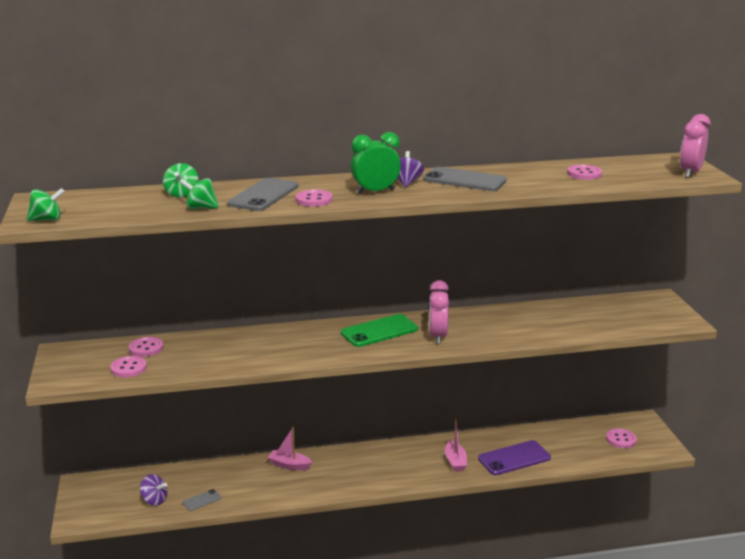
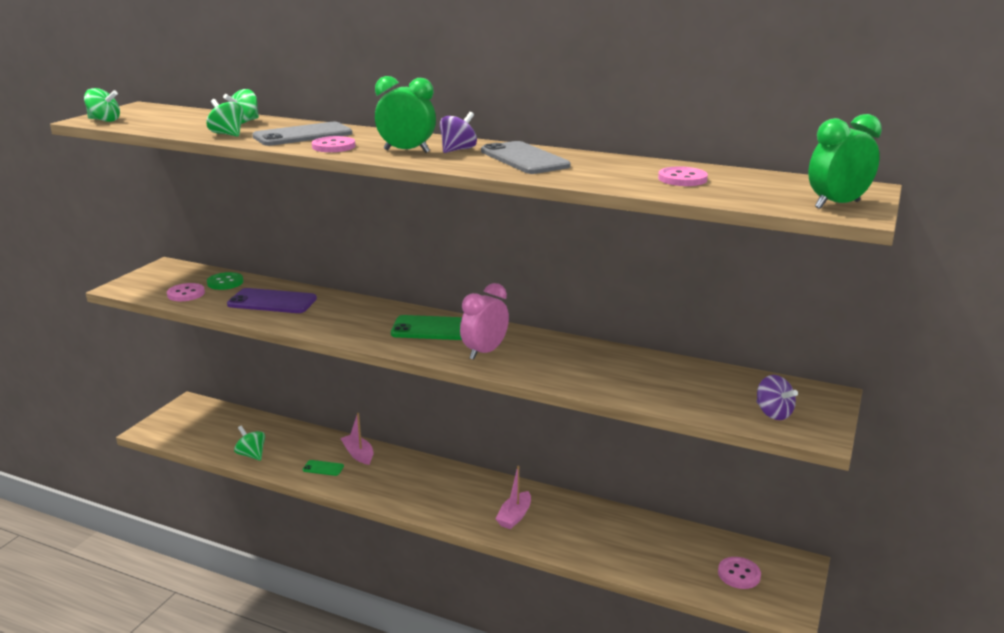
camera: 35 degrees right, 0 degrees up
pink button [129,337,164,357] -> green button [207,272,243,290]
purple spinning top [140,474,167,506] -> purple spinning top moved to [756,375,798,420]
grey phone [183,489,221,511] -> green spinning top [234,425,265,461]
purple phone [478,440,551,475] -> purple phone moved to [227,288,317,313]
pink clock [680,114,710,178] -> green clock [808,114,882,209]
none -> green phone [302,460,344,476]

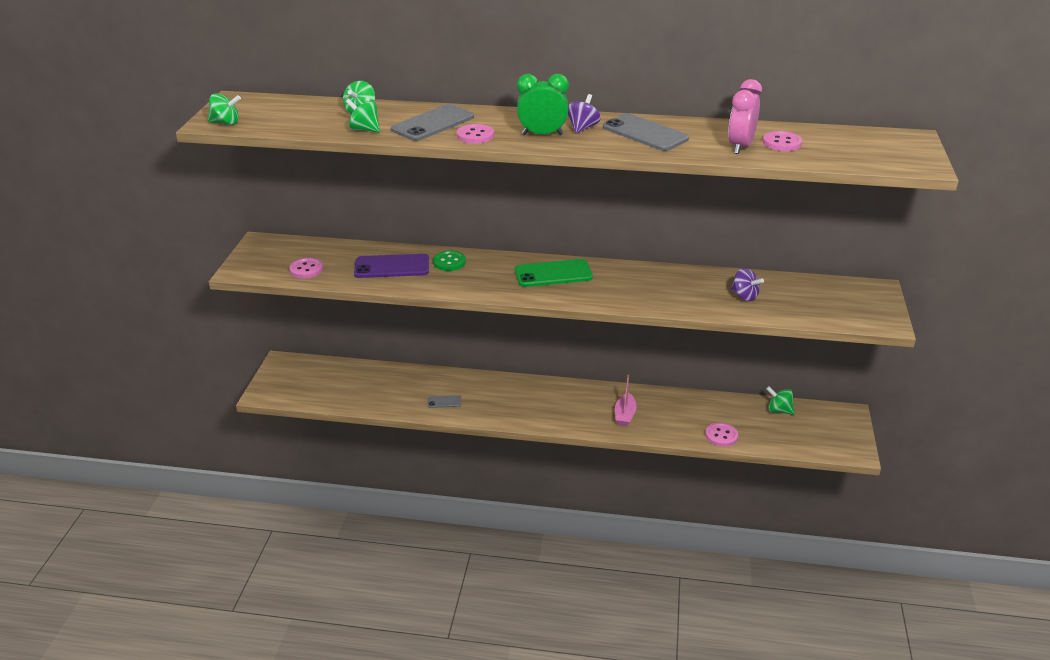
camera: 15 degrees left, 10 degrees up
green button [207,272,243,290] -> green button moved to [433,251,466,271]
green spinning top [234,425,265,461] -> green spinning top moved to [766,386,795,415]
green phone [302,460,344,476] -> grey phone [428,395,461,408]
pink boat [340,413,373,465] -> none
pink clock [460,283,509,360] -> pink clock moved to [728,79,762,154]
pink button [718,557,761,589] -> pink button moved to [705,422,738,447]
purple spinning top [756,375,798,420] -> purple spinning top moved to [730,268,764,301]
green clock [808,114,882,209] -> none

